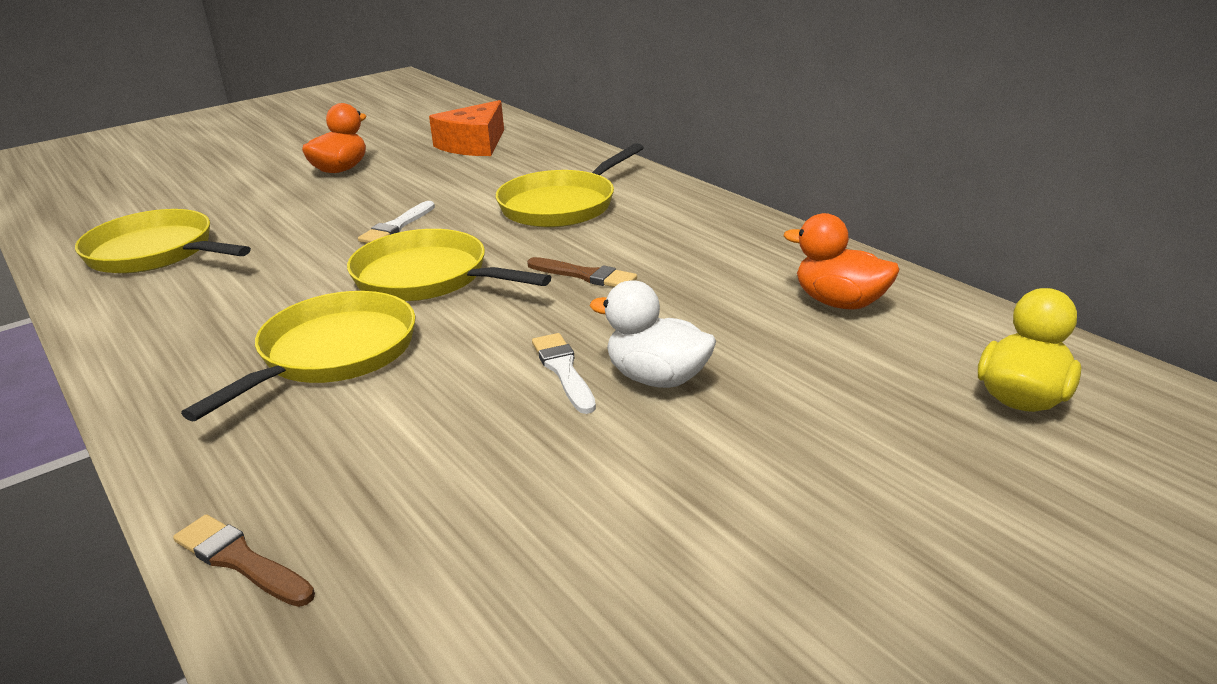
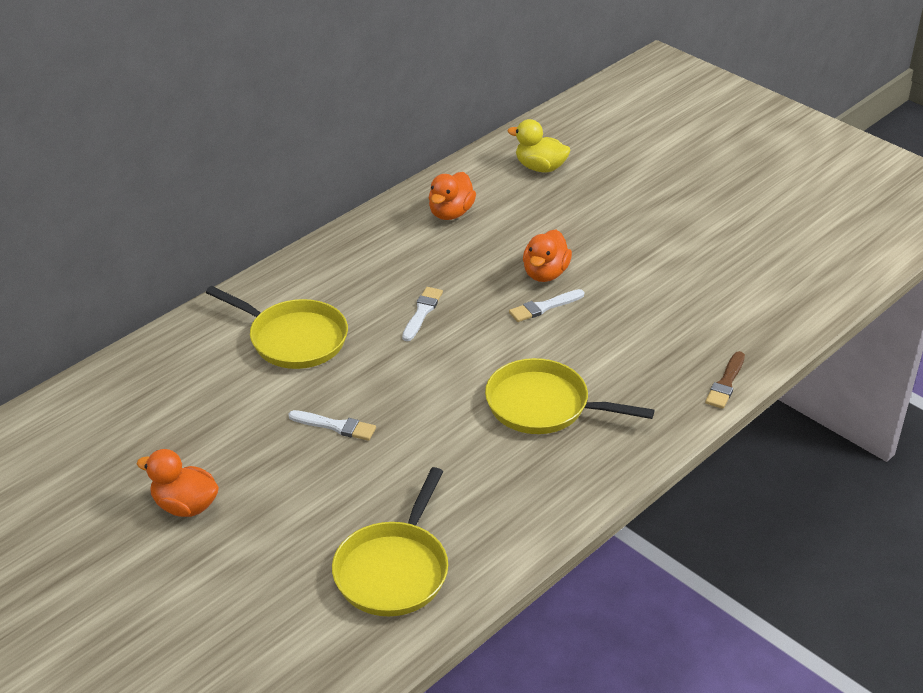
camera: 100 degrees left, 10 degrees up
yellow pan [347,229,551,301] -> none
orange cheese [429,100,504,156] -> none
brown brush [527,257,637,287] -> white brush [402,287,443,341]
white duck [590,280,716,388] -> orange duck [523,230,572,282]

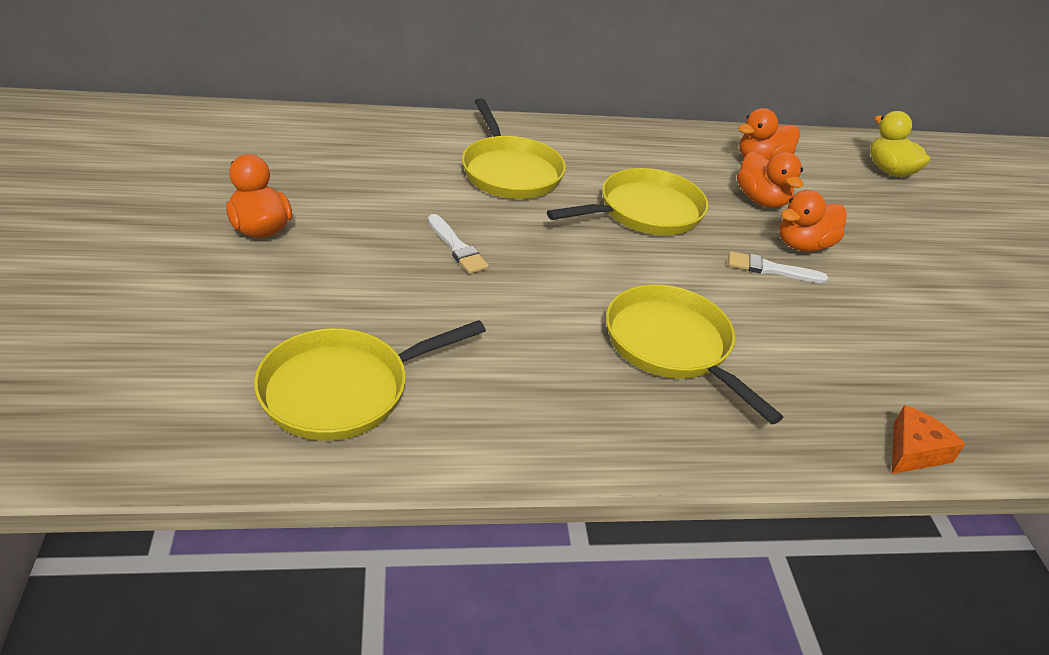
camera: 35 degrees right, 0 degrees up
white brush [402,287,443,341] -> yellow pan [547,168,709,235]
brown brush [705,351,745,409] -> orange cheese [892,405,965,474]
none -> orange duck [737,151,803,208]

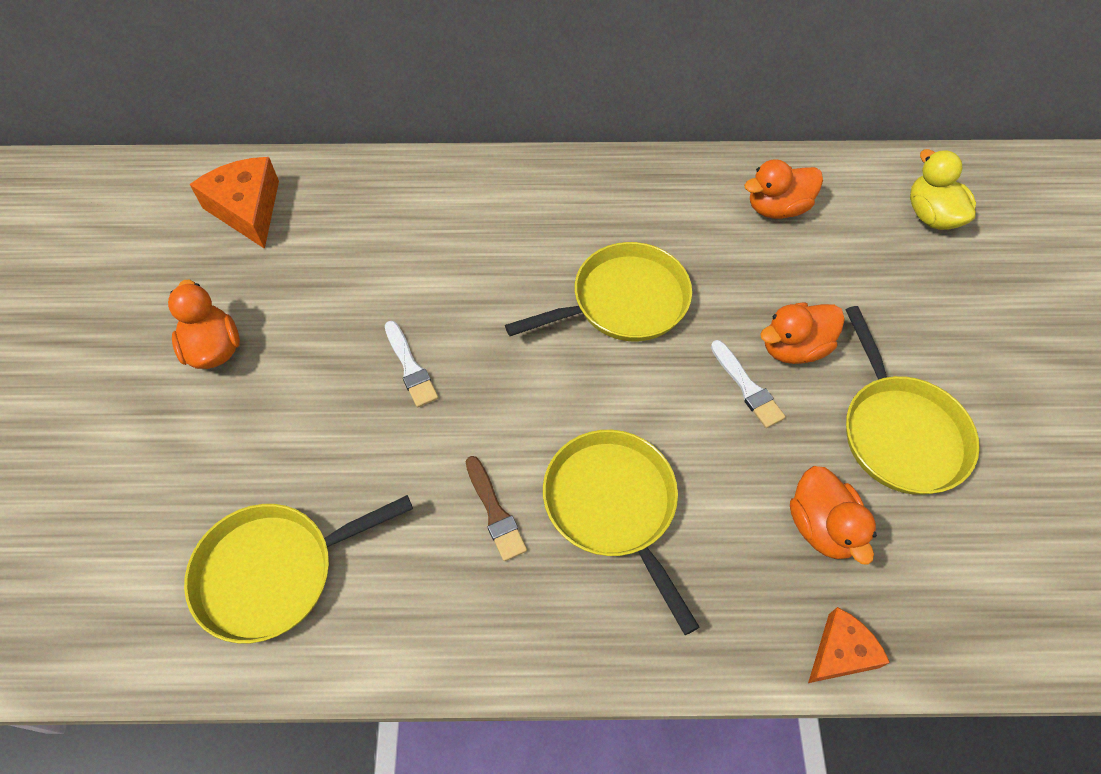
camera: 10 degrees right, 20 degrees up
yellow pan [462,98,566,199] -> yellow pan moved to [846,306,980,495]
white brush [728,251,828,283] -> white brush turned 135 degrees counterclockwise [711,340,786,428]
orange duck [737,151,803,208] -> orange duck moved to [790,466,877,565]
none -> orange cheese [190,157,279,249]
none -> brown brush [466,456,527,561]

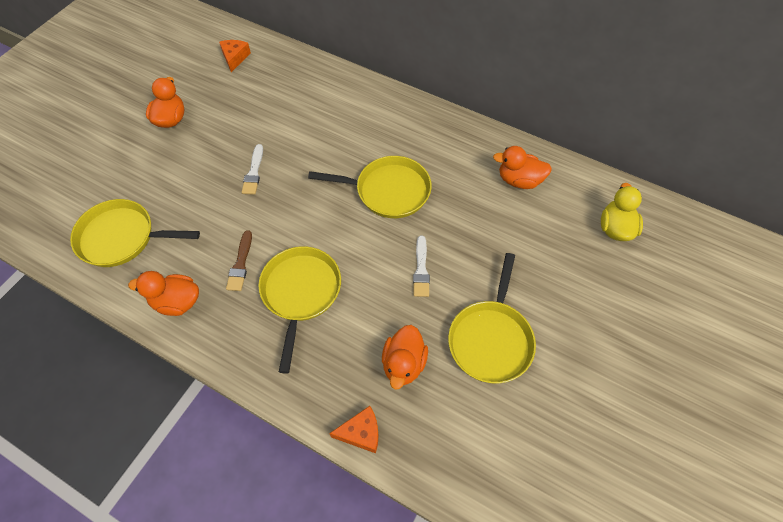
camera: 30 degrees right, 0 degrees up
orange cheese [190,157,279,249] -> orange cheese [219,40,251,72], size x0.63
orange duck [760,302,845,364] -> orange duck moved to [128,271,199,316]

